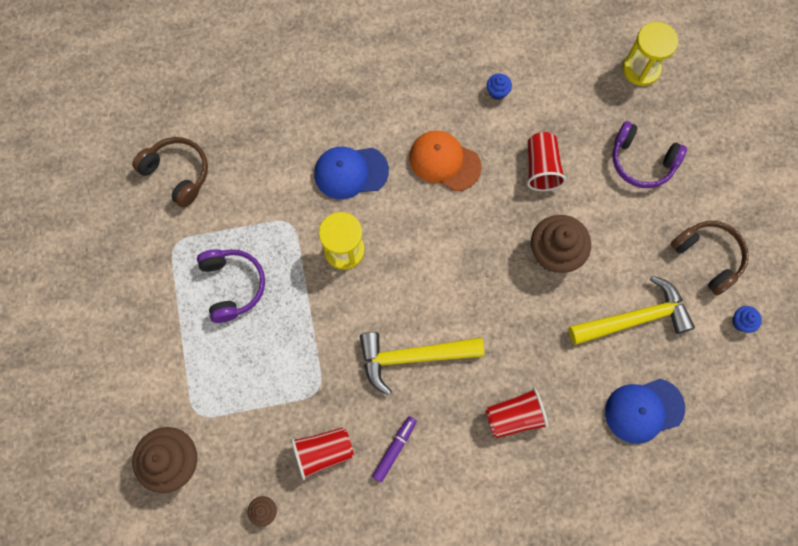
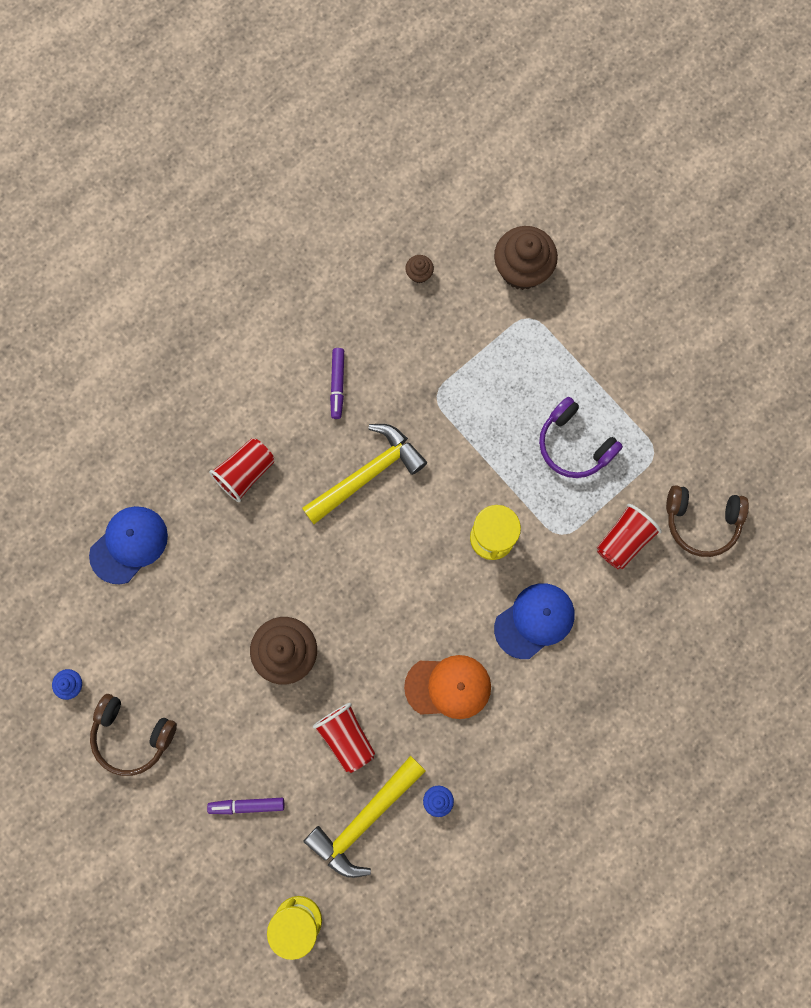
camera: 150 degrees right, 5 degrees up
red cup [291,427,354,480] -> red cup moved to [597,504,662,570]
yellow hammer [568,276,695,345] -> yellow hammer moved to [303,756,426,878]
purple headphones [613,121,687,188] -> purple marker [207,798,284,814]

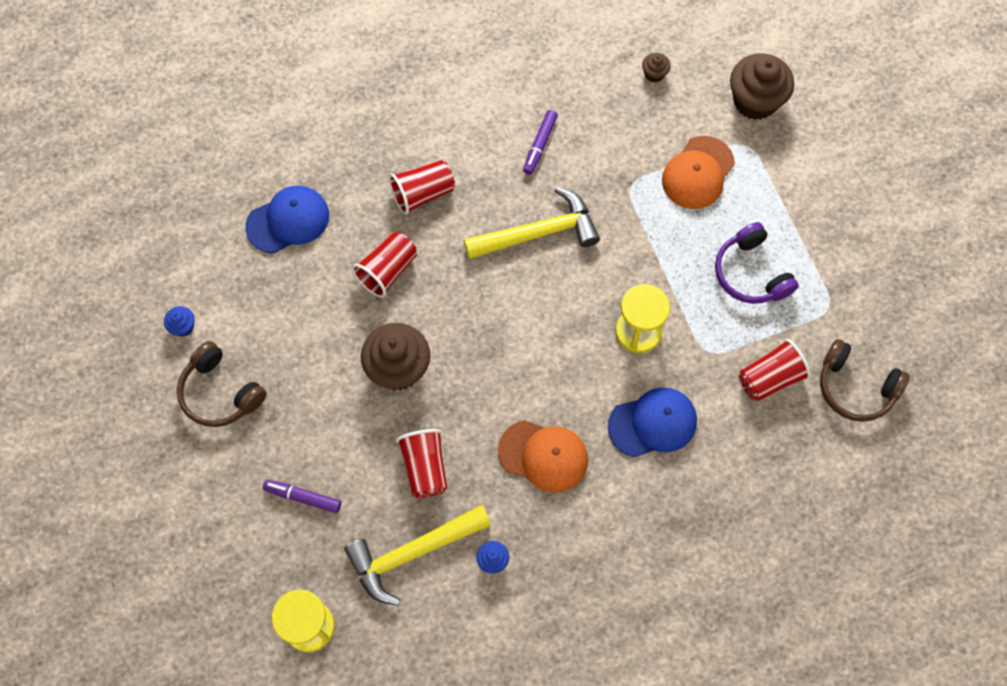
camera: 20 degrees right, 10 degrees down
none -> red cup [352,232,417,298]
none -> orange cap [662,136,735,209]

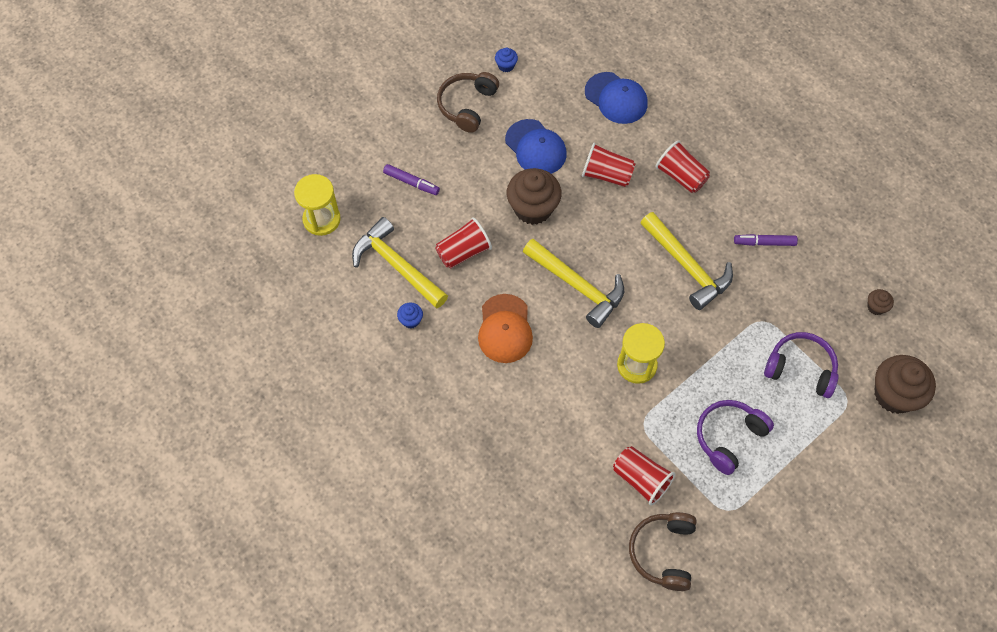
camera: 70 degrees right, 5 degrees down
purple marker [263,480,341,513] -> purple marker turned 120 degrees clockwise [383,164,440,195]
blue cap [608,387,697,457] -> blue cap moved to [505,119,567,174]
orange cap [662,136,735,209] -> purple headphones [764,332,838,398]
none -> yellow hammer [523,239,624,328]

